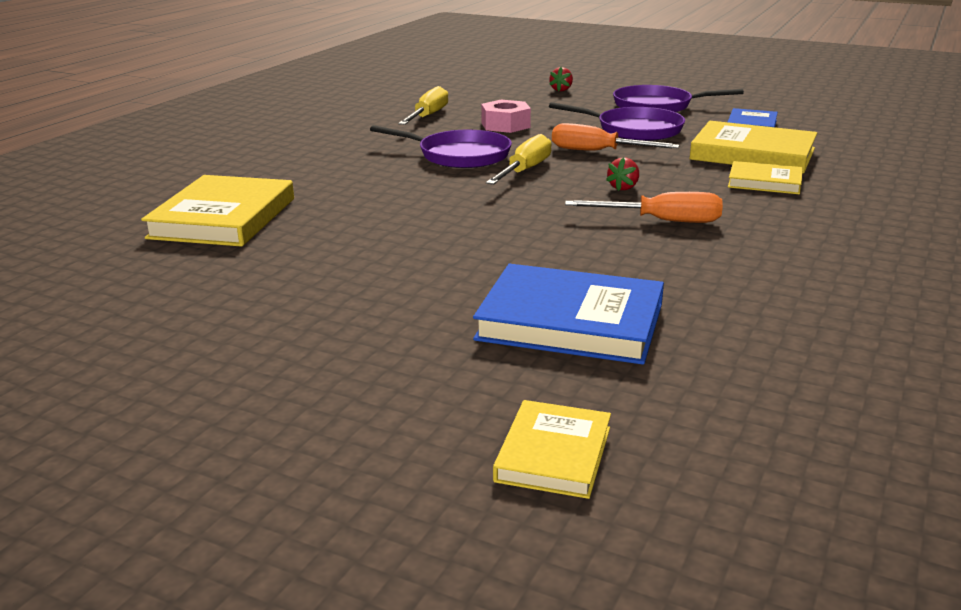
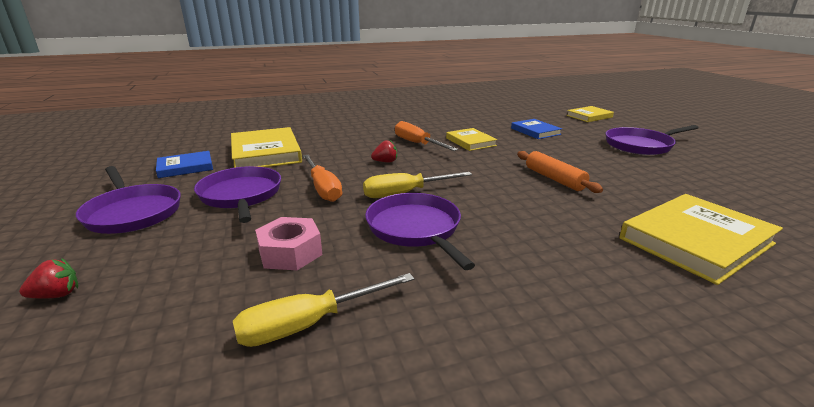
camera: 135 degrees left, 0 degrees up
blue book [473,264,664,365] -> blue book [511,119,562,139], size x0.57
yellow book [728,161,803,194] -> yellow book moved to [446,128,497,151]
none -> orange rolling pin [517,151,603,193]
none -> purple pan [605,125,699,155]

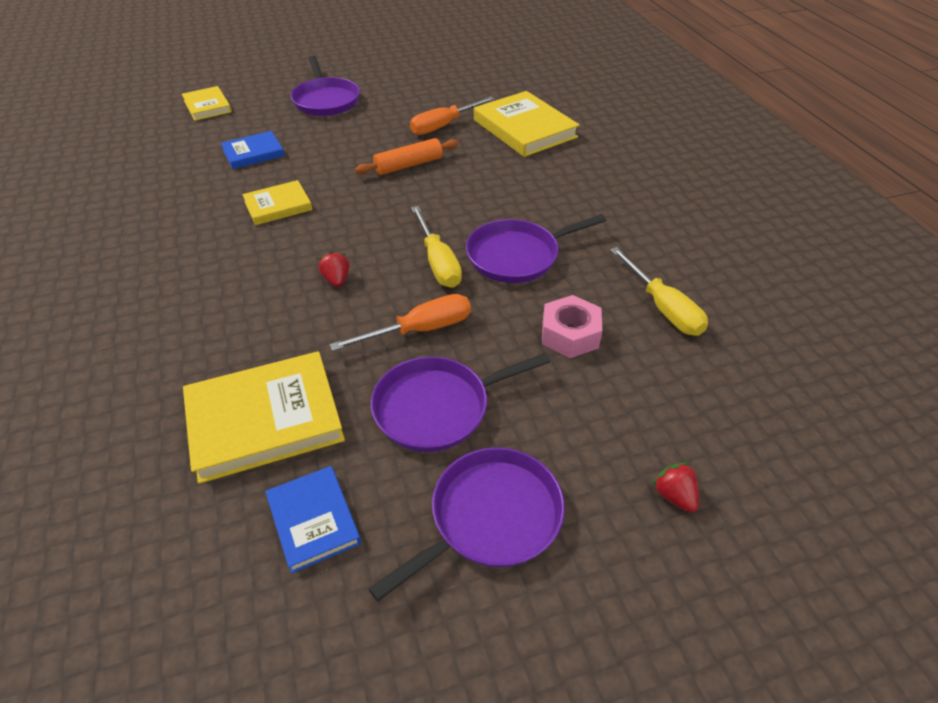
camera: 90 degrees left, 20 degrees up
orange screwdriver [395,121,458,151] -> orange screwdriver moved to [410,96,495,135]

